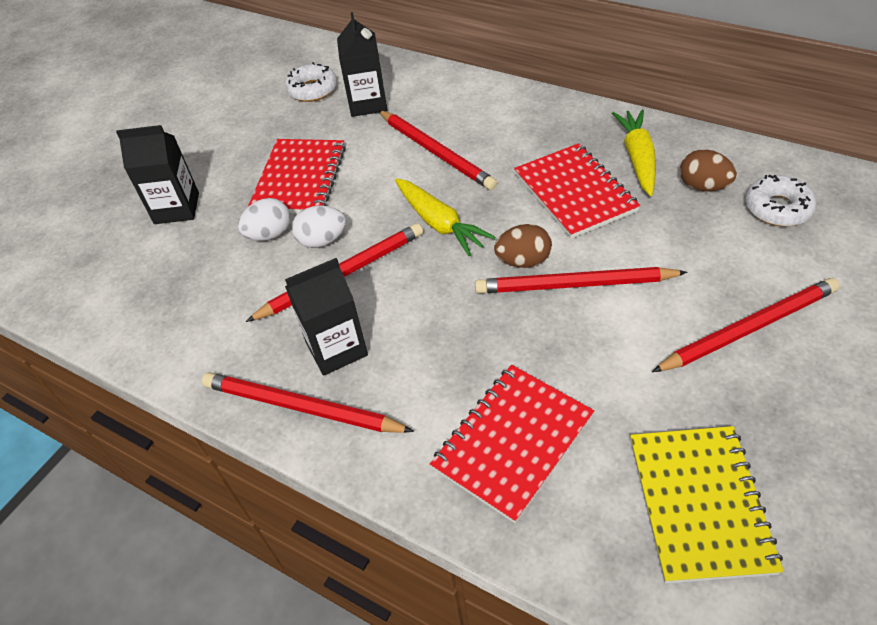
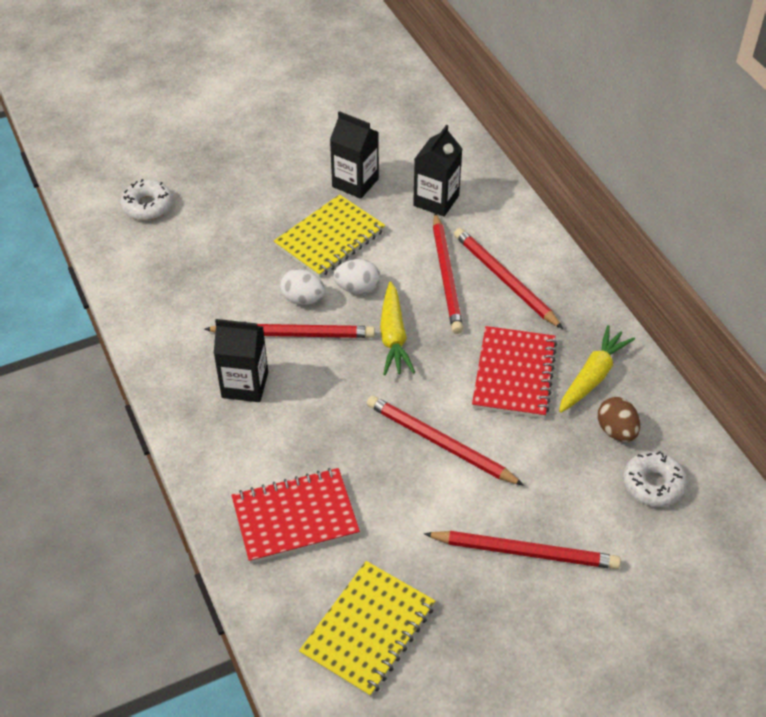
camera: 30 degrees right, 0 degrees up
black carton [116,125,199,224] -> black carton moved to [330,111,379,199]
red pencil [202,372,414,433] -> red pencil moved to [454,228,563,329]
white egg [238,198,290,241] -> white egg moved to [333,259,380,294]
red notebook [248,139,346,214] -> yellow notebook [274,194,385,278]
white donut [285,62,337,102] -> white donut moved to [121,179,173,220]
brown egg [494,224,552,268] -> none

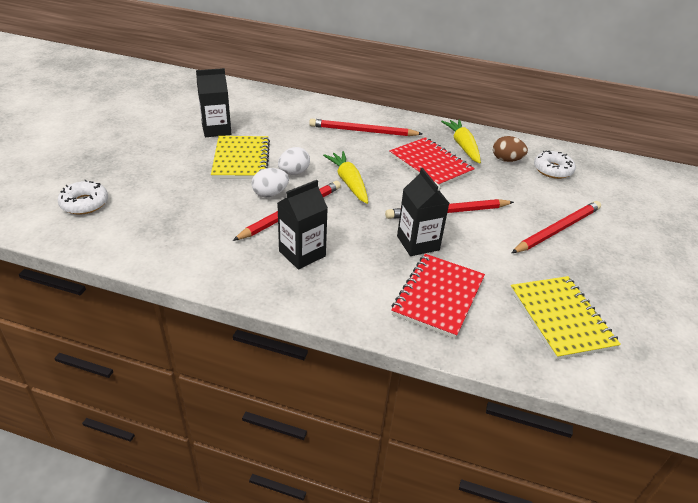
camera: 50 degrees left, 10 degrees down
yellow carrot [380,281,415,375] -> yellow carrot turned 150 degrees counterclockwise [323,151,368,204]
black carton [413,125,462,217] -> black carton moved to [397,168,449,256]
red pencil [433,213,463,334] -> none

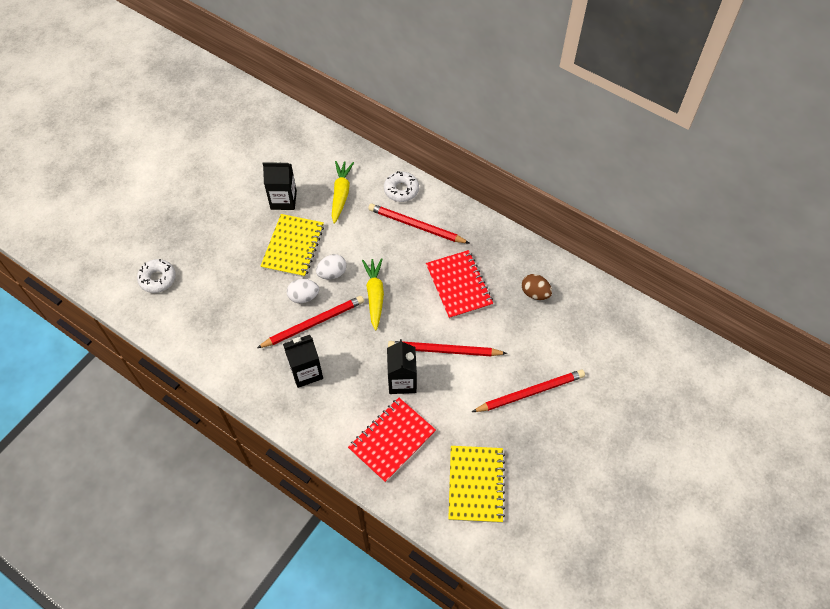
camera: 20 degrees right, 20 degrees up
yellow carrot [441,119,481,164] -> yellow carrot moved to [332,161,354,224]
white donut [534,150,576,179] -> white donut moved to [384,171,419,202]

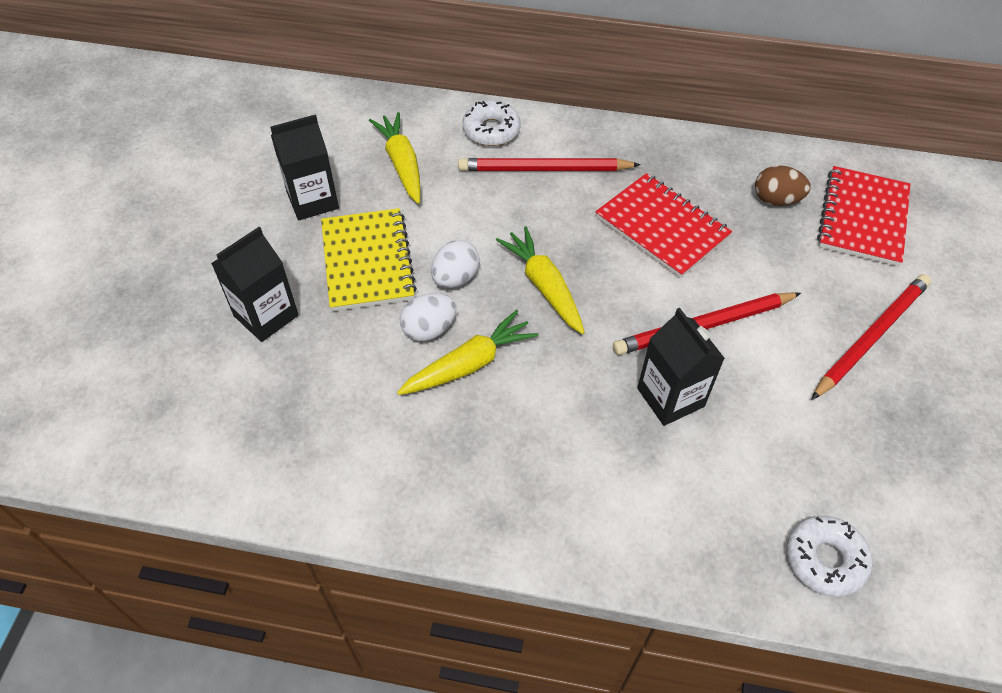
camera: 25 degrees left, 5 degrees down
white donut [137,259,176,293] -> white donut moved to [787,516,872,597]
red pencil [257,296,364,348] -> yellow carrot [397,310,538,395]
black carton [283,335,323,388] -> black carton moved to [211,227,299,342]
red notebook [348,398,436,483] -> red notebook moved to [817,166,911,267]
yellow notebook [448,446,505,523] -> none

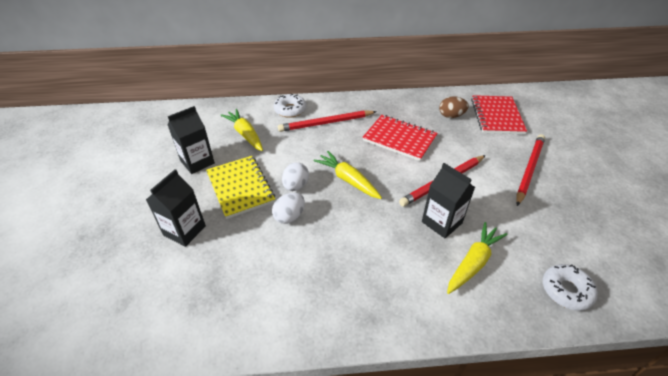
camera: 15 degrees left, 10 degrees down
yellow carrot [397,310,538,395] -> yellow carrot moved to [447,222,508,294]

